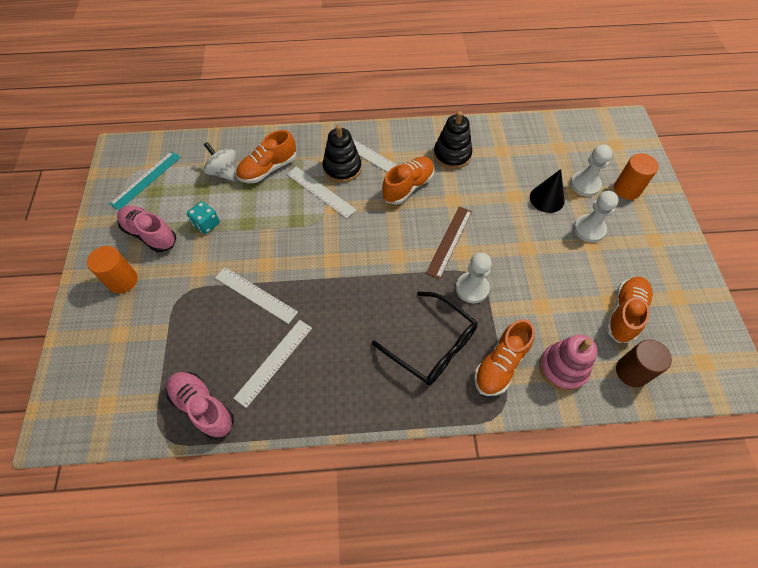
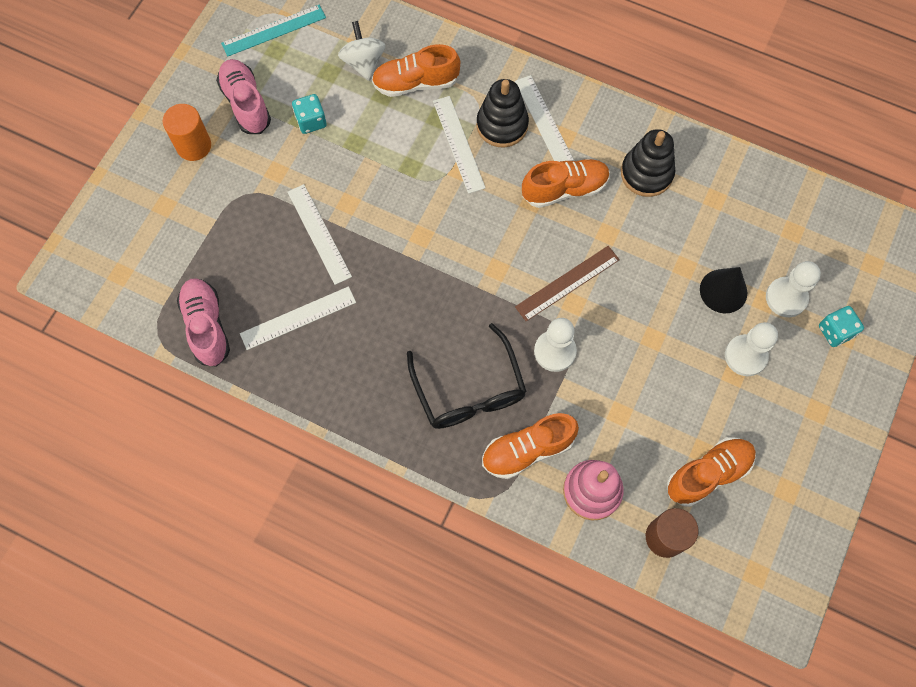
camera: 30 degrees right, 10 degrees up
orange cylinder [614,153,659,200] -> turquoise dice [819,306,864,347]

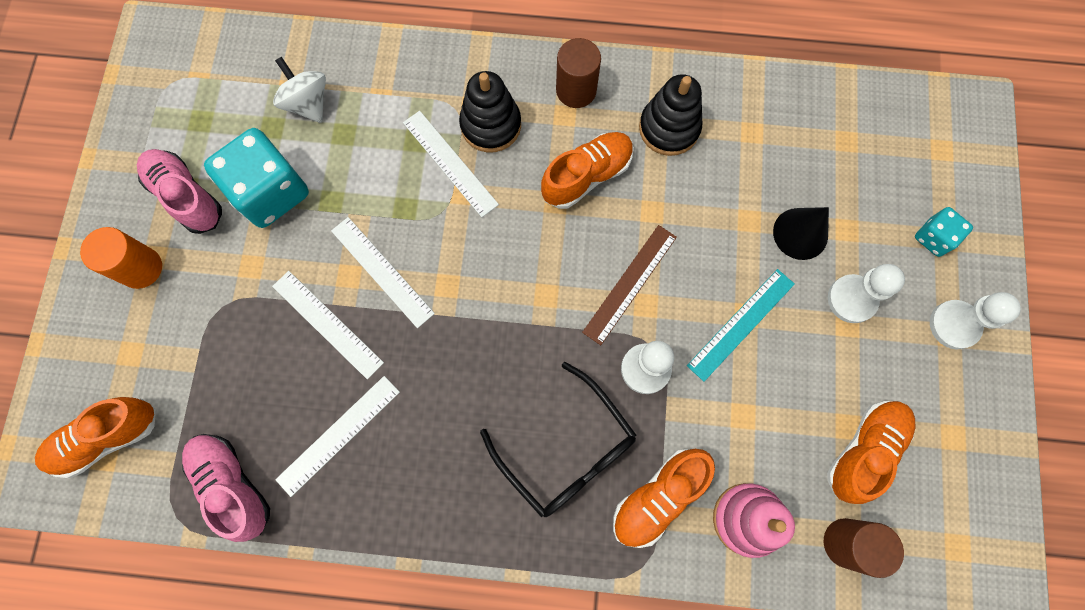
camera: 20 degrees left, 5 degrees up
turquoise ruler [221,5,326,57] -> turquoise ruler moved to [687,269,795,382]
turquoise dice [292,94,327,134] -> turquoise dice [204,128,309,228], size x1.95
orange shoe [372,44,460,97] -> orange shoe moved to [35,397,156,478]
white ruler [515,75,574,162] -> white ruler moved to [331,217,435,328]
white pawn [766,261,821,317] -> white pawn moved to [930,292,1021,349]
none -> brown cylinder [556,38,601,108]

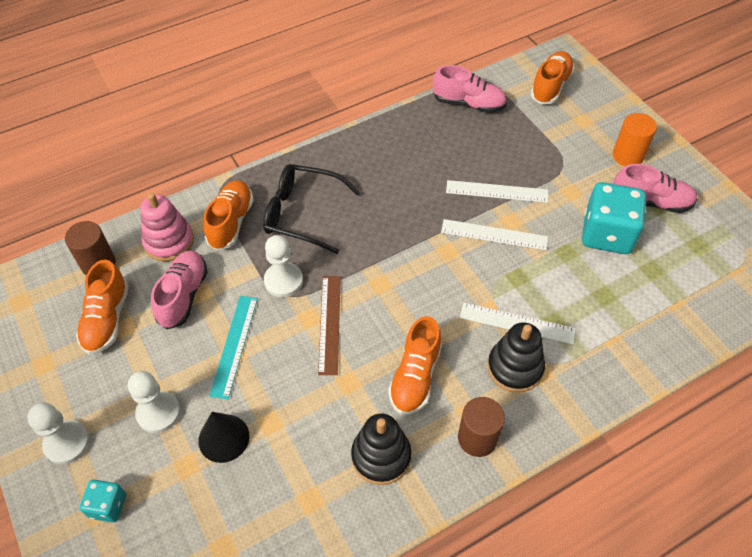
camera: 145 degrees right, 20 degrees down
white spinning top [273,57,326,123] -> none
white ruler [275,376,400,497] -> none
none -> pink shoe [151,250,208,329]

